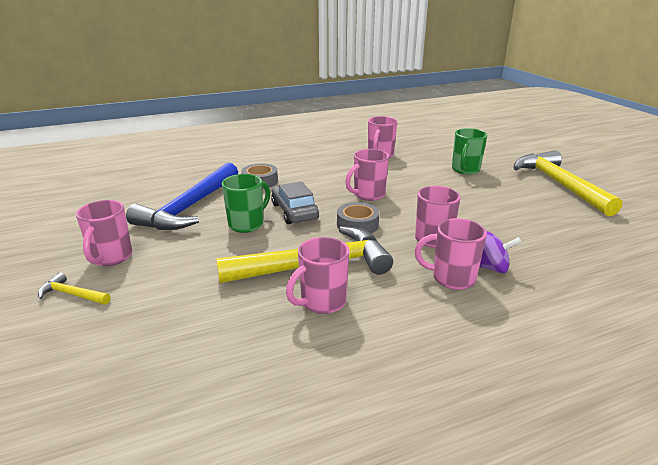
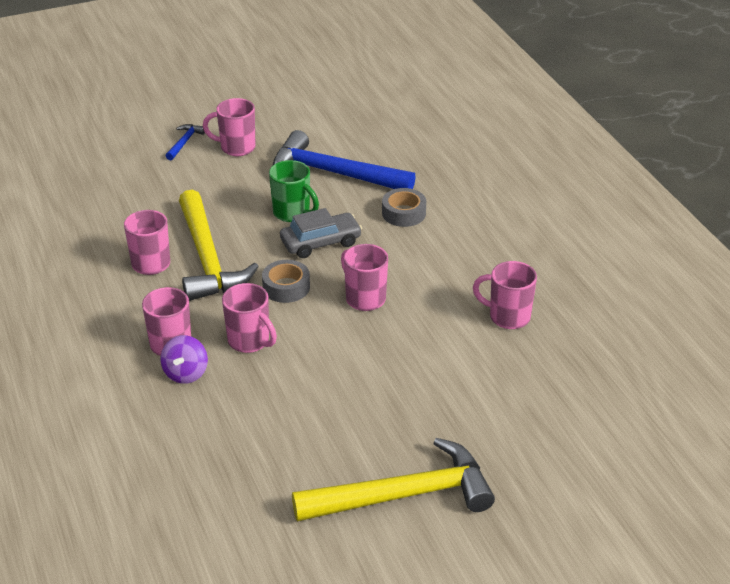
camera: 90 degrees right, 10 degrees up
yellow hammer [38,272,111,305] -> blue hammer [166,124,205,160]
green mug [452,128,488,175] -> none

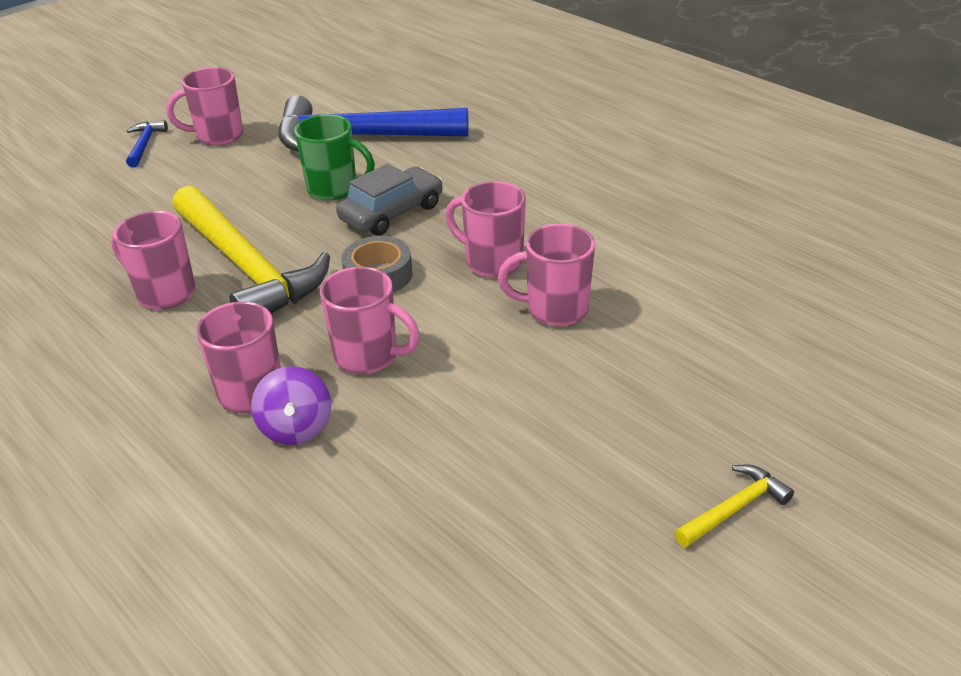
camera: 20 degrees left, 0 degrees up
yellow hammer [292,438,495,522] -> yellow hammer [674,465,794,548], size x0.42
grey tape [382,188,426,227] -> none
pink mug [473,261,537,329] -> pink mug moved to [498,224,595,326]

